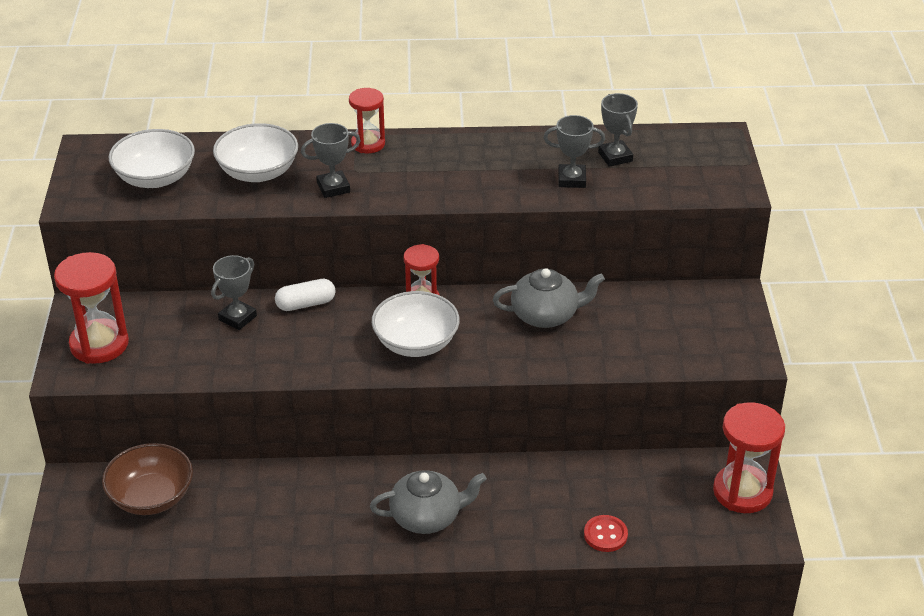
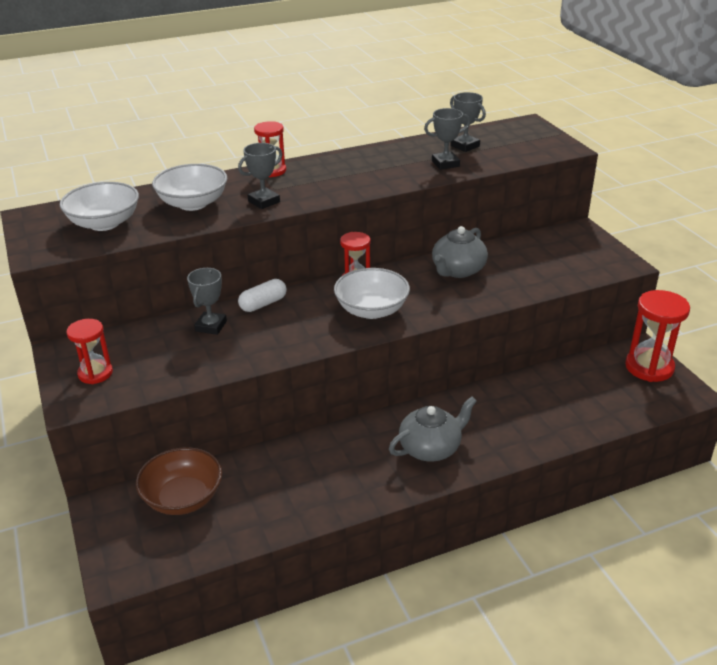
camera: 20 degrees left, 5 degrees down
red hourglass [54,252,129,364] -> red hourglass [66,319,113,384], size x0.62
grey teapot [493,268,605,328] -> grey teapot turned 150 degrees clockwise [432,226,488,278]
red button [584,515,628,552] -> none

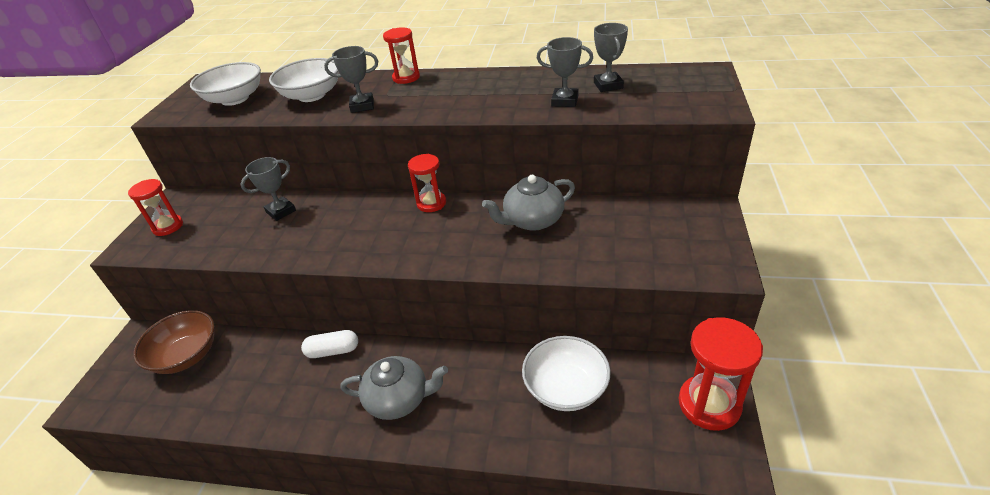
camera: 35 degrees right, 5 degrees up
white capsule [238,279,287,312] -> white capsule moved to [301,330,358,358]
white bowl [334,268,410,319] -> white bowl moved to [522,336,610,411]

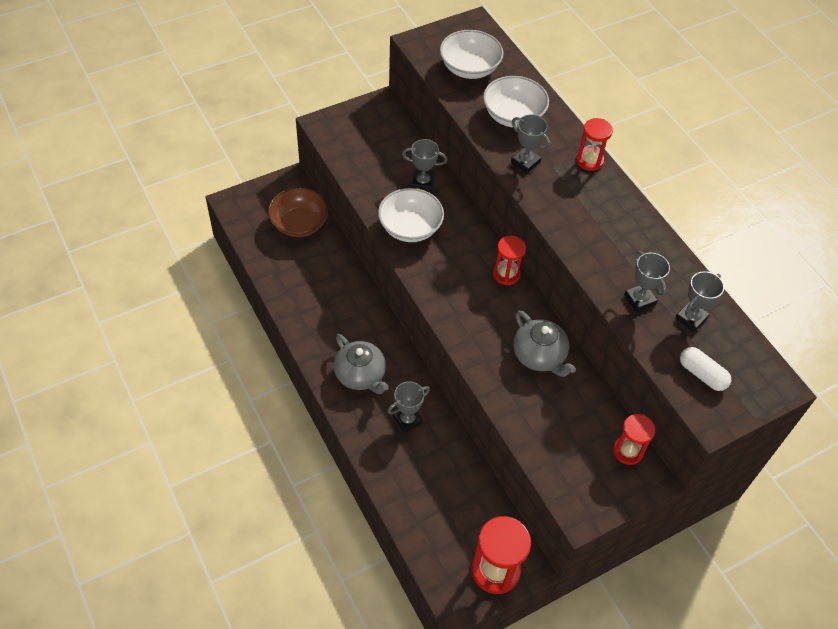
camera: 45 degrees right, 15 degrees up
red hourglass [128,179,183,236] -> red hourglass moved to [613,414,655,465]
white capsule [301,330,358,358] -> white capsule moved to [680,347,731,391]
grey teapot [482,175,575,231] -> grey teapot turned 150 degrees counterclockwise [513,310,576,377]
white bowl [522,336,610,411] -> white bowl moved to [378,188,444,242]
none -> grey trophy [388,381,430,433]

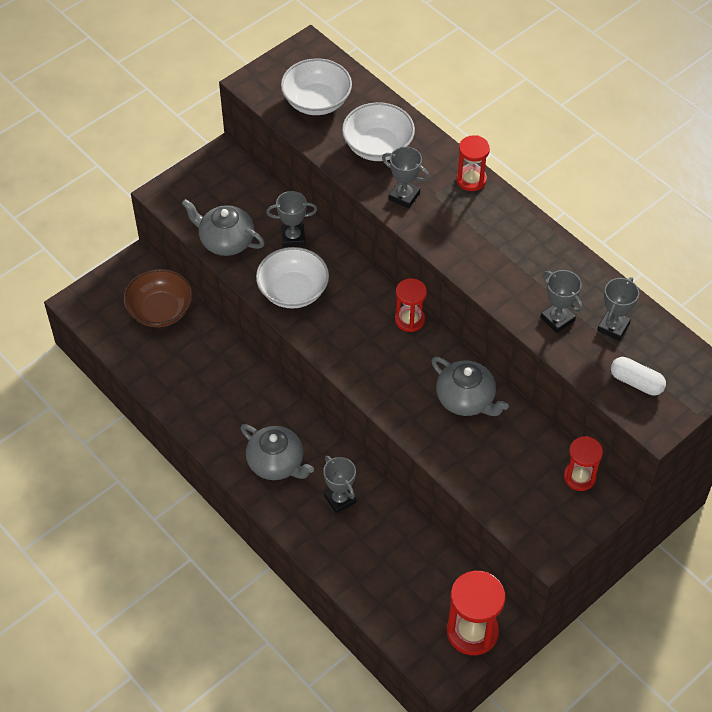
camera: 10 degrees left, 0 degrees up
grey trophy [388,381,430,433] -> grey trophy turned 75 degrees counterclockwise [323,456,356,514]
none -> grey teapot [182,199,265,256]

